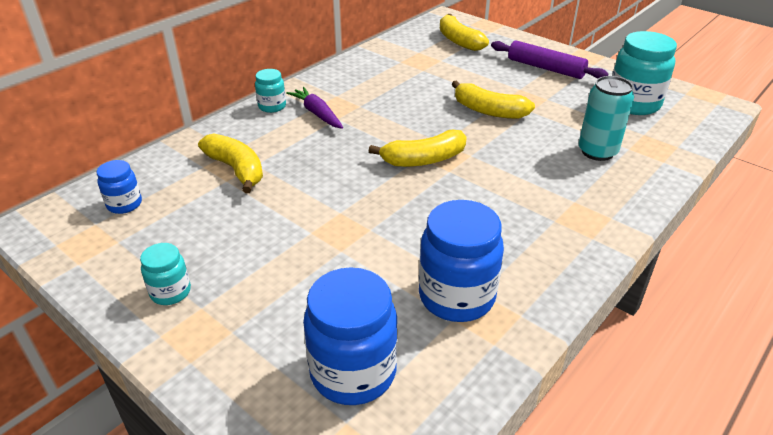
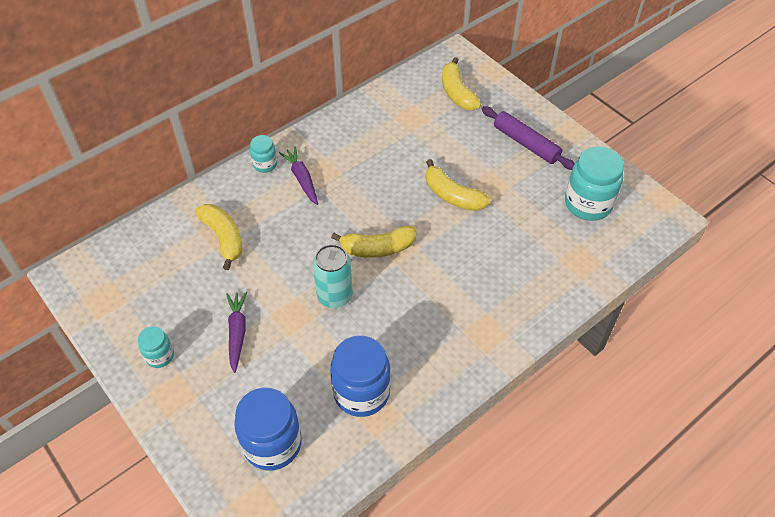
camera: 10 degrees right, 15 degrees up
blue jar [97,160,142,214] -> none
turquoise can [579,76,634,161] -> turquoise can moved to [313,244,353,308]
none -> purple carrot [226,292,247,373]

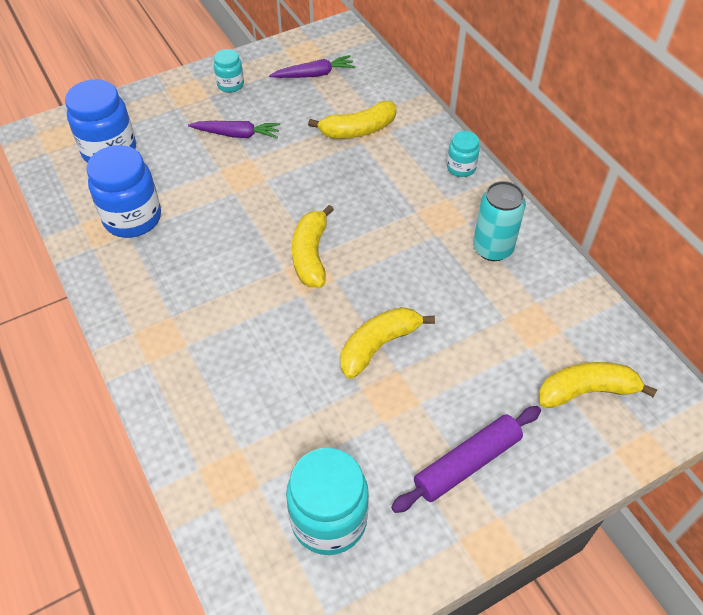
camera: 100 degrees right, 0 degrees up
purple carrot [279,147,318,205] -> purple carrot moved to [269,55,355,78]
turquoise can [313,244,353,308] -> turquoise can moved to [473,181,526,261]

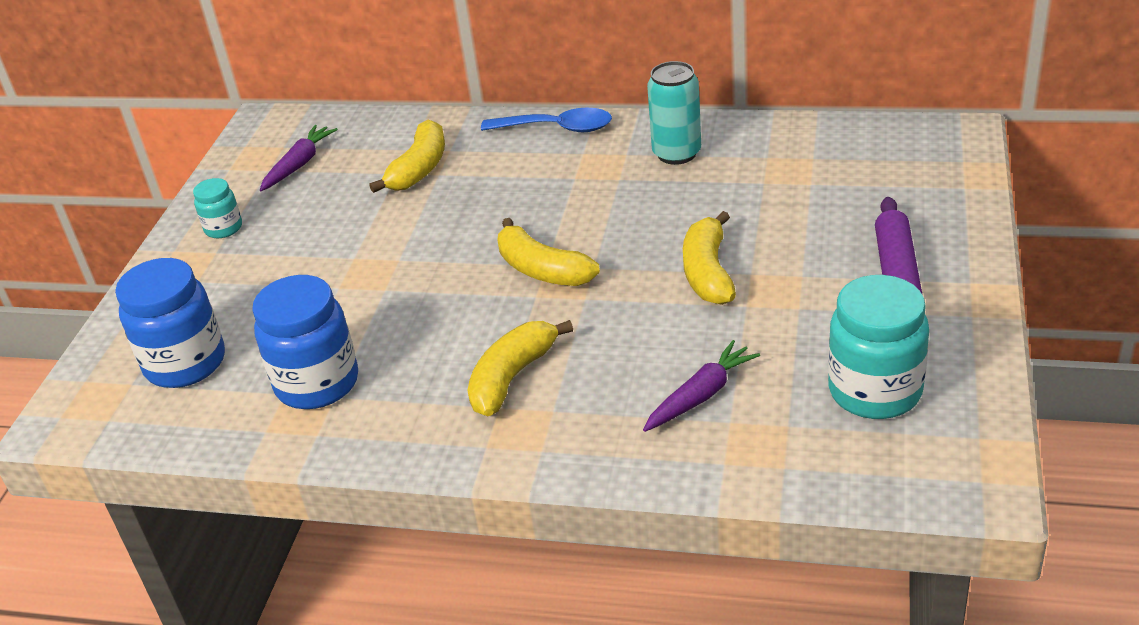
camera: 45 degrees left, 15 degrees down
purple carrot [188,121,280,138] -> purple carrot moved to [643,340,760,432]
turquoise jar [447,131,480,177] -> blue spoon [481,108,612,132]
yellow banana [538,362,657,408] -> yellow banana moved to [467,320,573,416]

